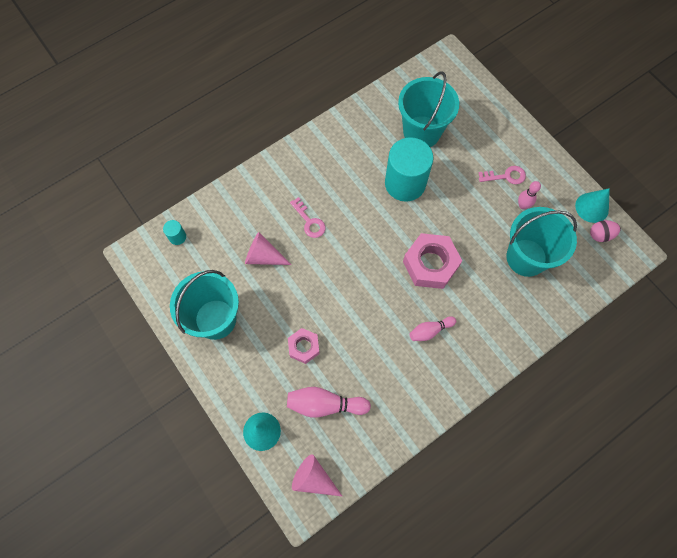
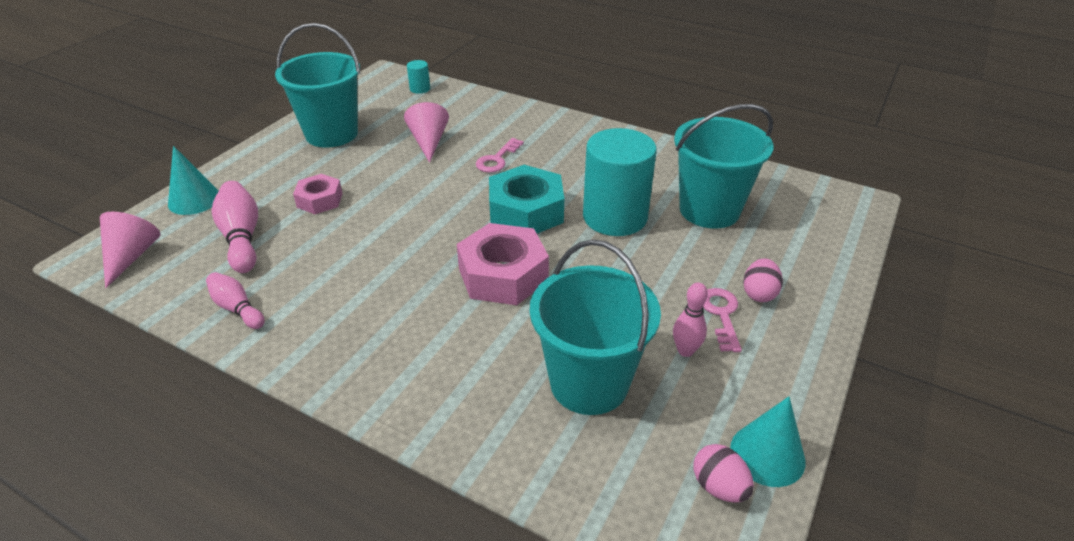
camera: 65 degrees right, 30 degrees down
pink bowling pin [409,316,456,341] -> pink bowling pin moved to [206,272,265,329]
pink key [479,166,526,184] -> pink key turned 150 degrees counterclockwise [703,288,742,352]
none -> turquoise nut [489,165,564,234]
none -> pink egg [743,258,783,302]

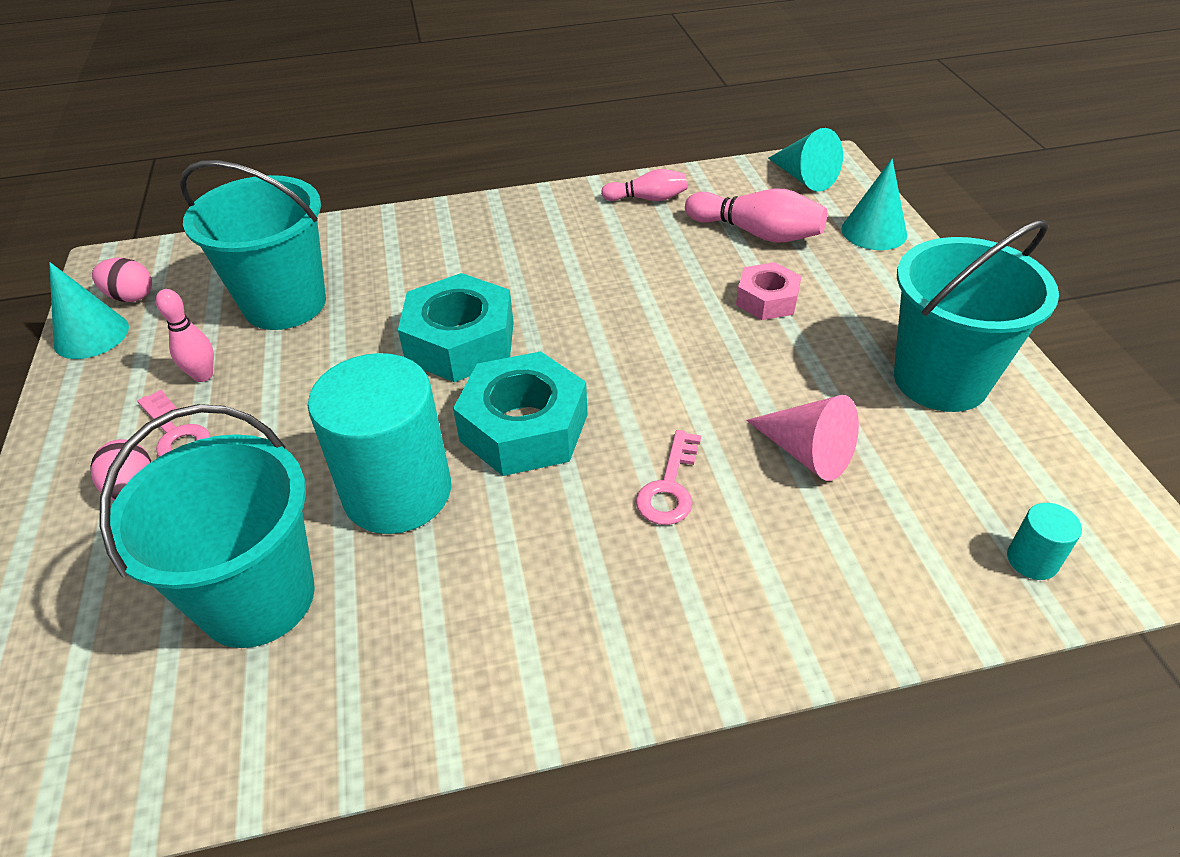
camera: 140 degrees right, 5 degrees up
pink cone [100,212,160,288] -> turquoise cone [768,128,843,192]
pink nut [457,223,549,305] -> turquoise nut [398,273,514,382]
pink key [476,138,524,173] -> pink key turned 150 degrees counterclockwise [636,430,701,525]

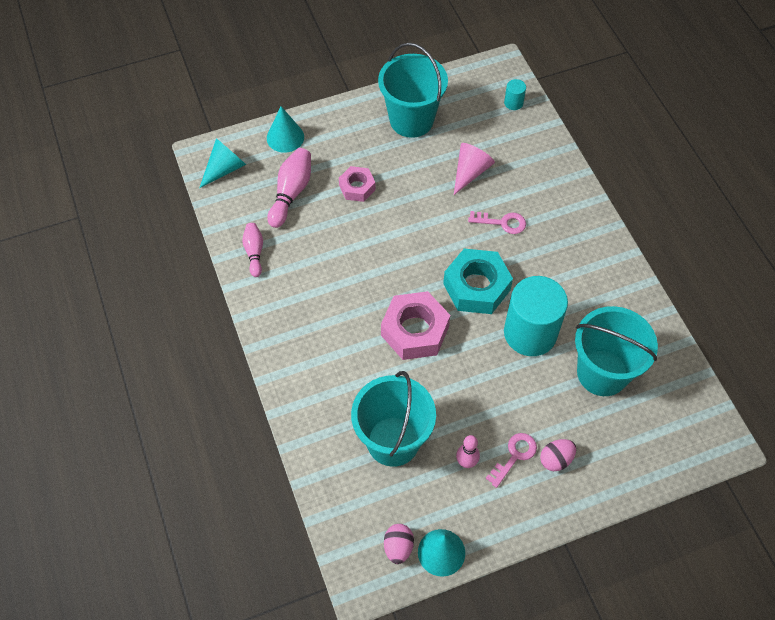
camera: 100 degrees left, 15 degrees up
turquoise nut [398,273,514,382] -> pink nut [381,291,450,360]

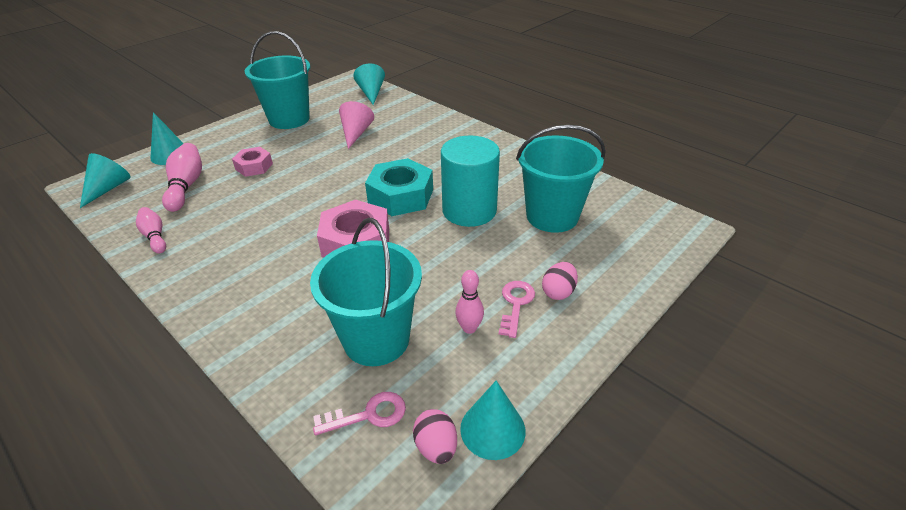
camera: 25 degrees left, 20 degrees down
pink key [468,211,526,234] -> pink key moved to [313,392,406,435]
turquoise cylinder [504,79,526,110] -> turquoise cone [353,63,385,105]

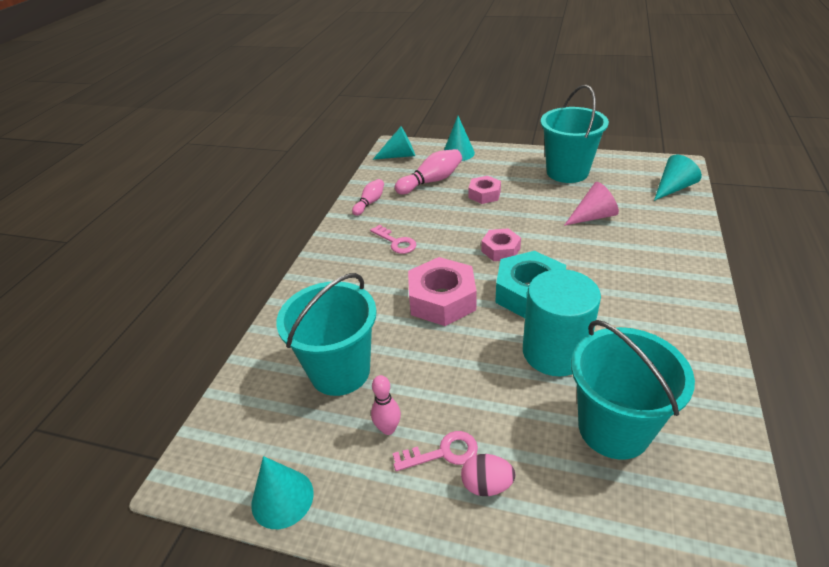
camera: 65 degrees right, 0 degrees up
pink key [313,392,406,435] -> pink key moved to [370,224,416,254]
pink egg [413,409,457,464] -> none
none -> pink nut [481,228,521,261]

